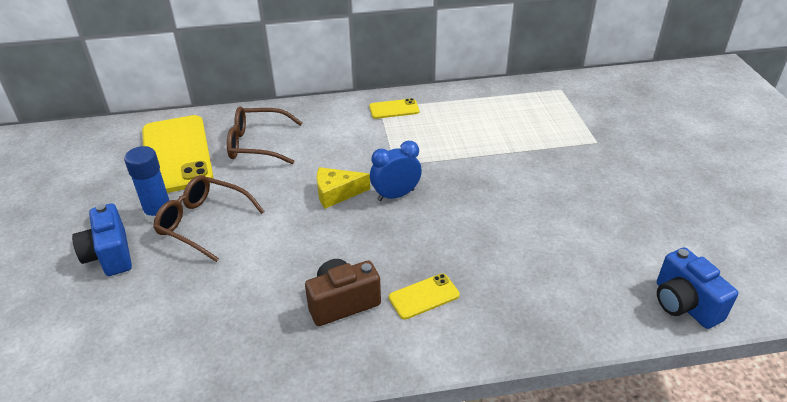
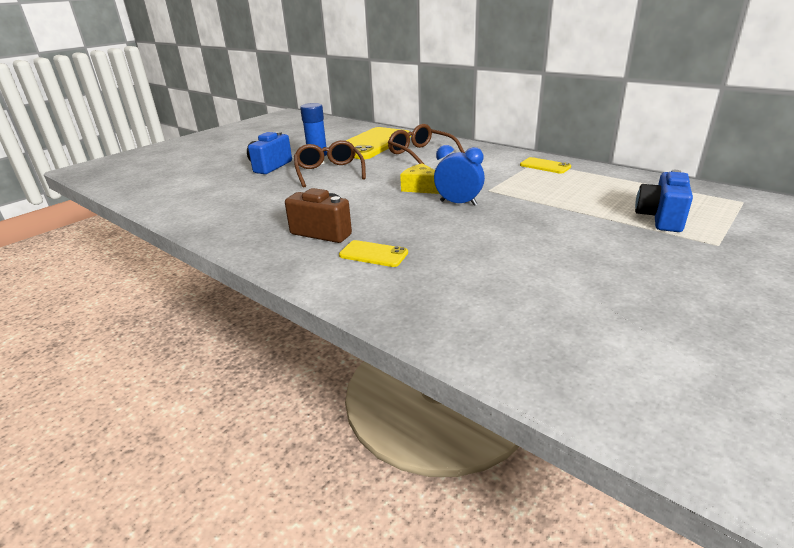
camera: 50 degrees right, 10 degrees down
blue camera [657,247,738,329] -> blue camera moved to [635,170,693,232]

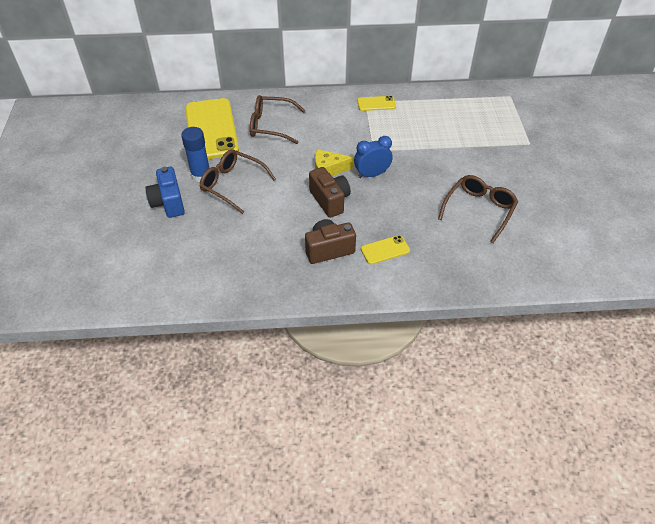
camera: 45 degrees left, 20 degrees up
blue camera [635,170,693,232] -> none
none -> brown camera [309,167,351,218]
none -> brown glasses [438,175,518,243]

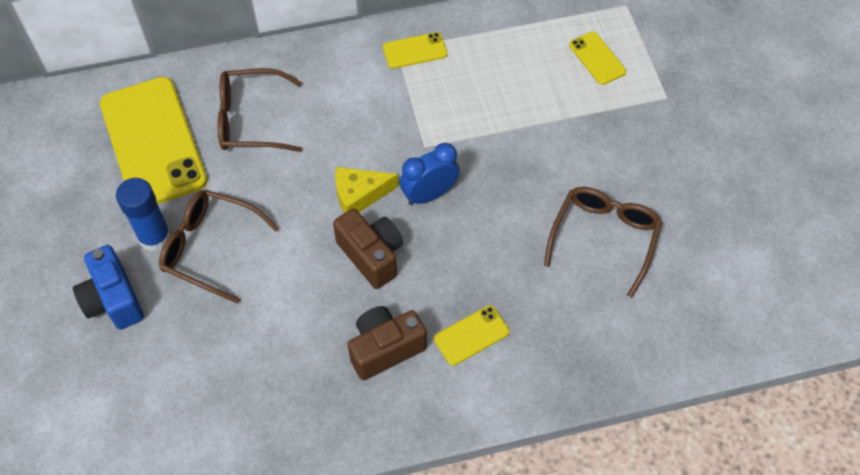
camera: 10 degrees left, 10 degrees up
none -> yellow phone [569,32,626,85]

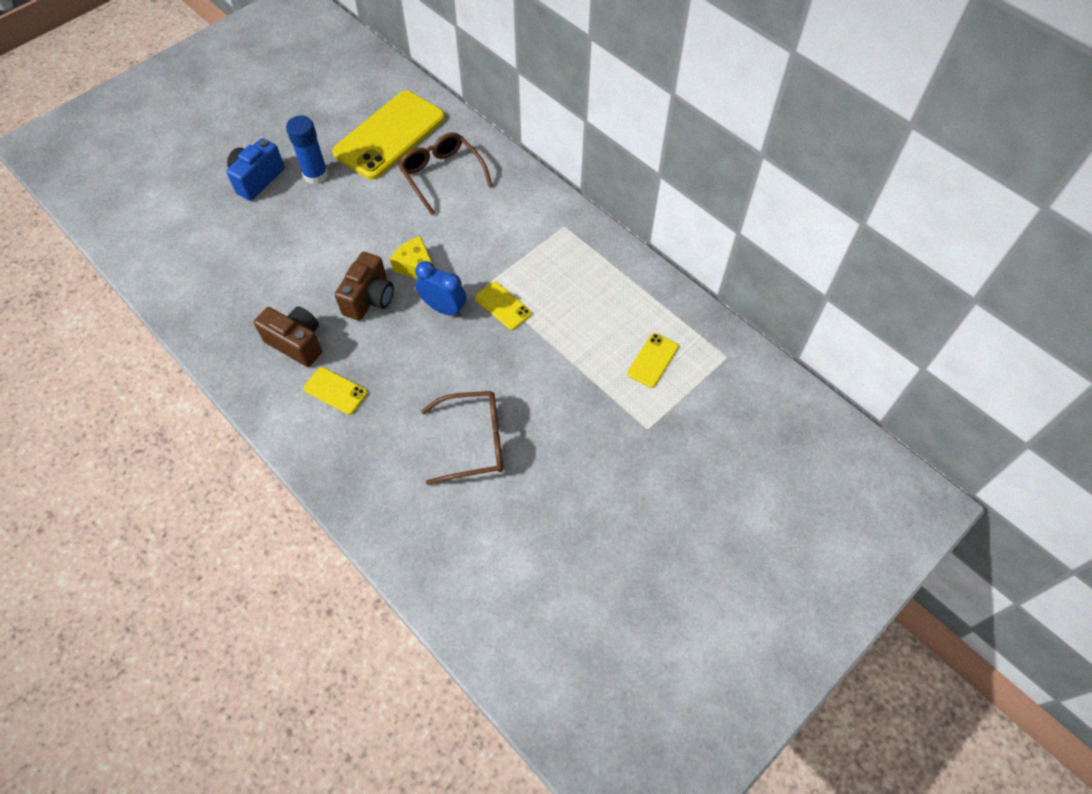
camera: 60 degrees right, 0 degrees up
brown glasses [159,190,279,304] -> none
yellow phone [383,32,447,69] -> yellow phone moved to [475,281,532,330]

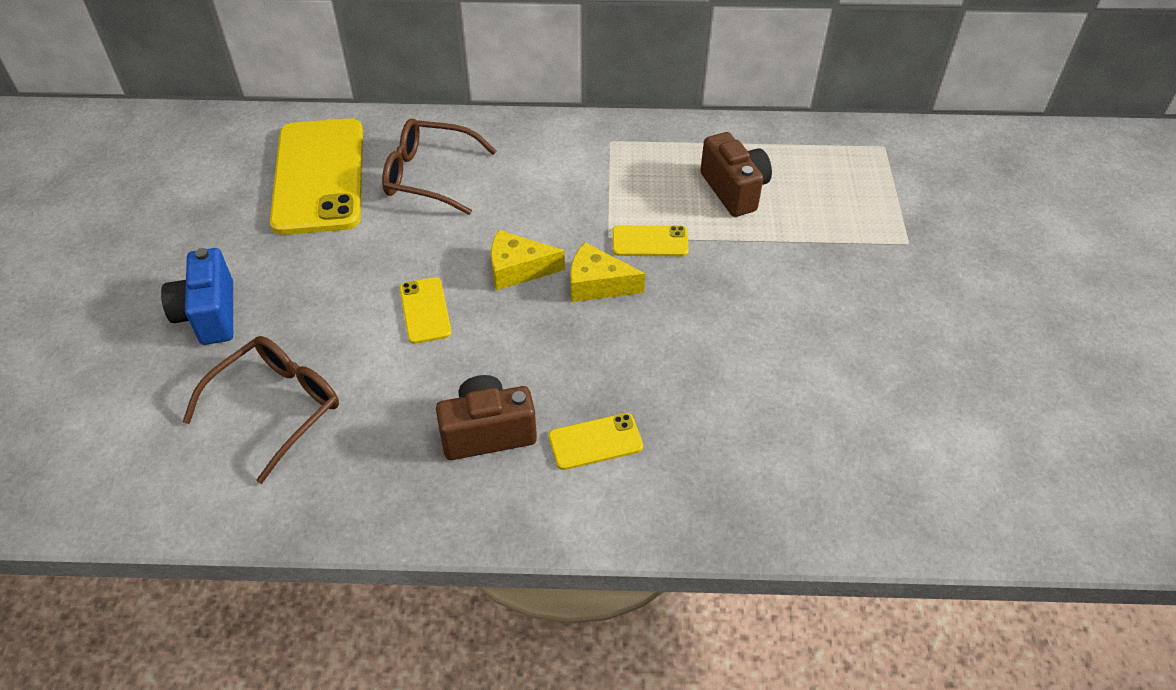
camera: 45 degrees left, 10 degrees down
blue glue stick [286,116,328,184] -> none
brown camera [335,252,394,321] -> brown camera moved to [700,132,772,217]
blue clock [415,261,466,317] -> yellow cheese [570,242,645,302]
brown glasses [421,391,503,485] -> brown glasses moved to [183,336,339,484]
yellow phone [627,333,679,388] -> yellow phone moved to [400,277,452,344]

